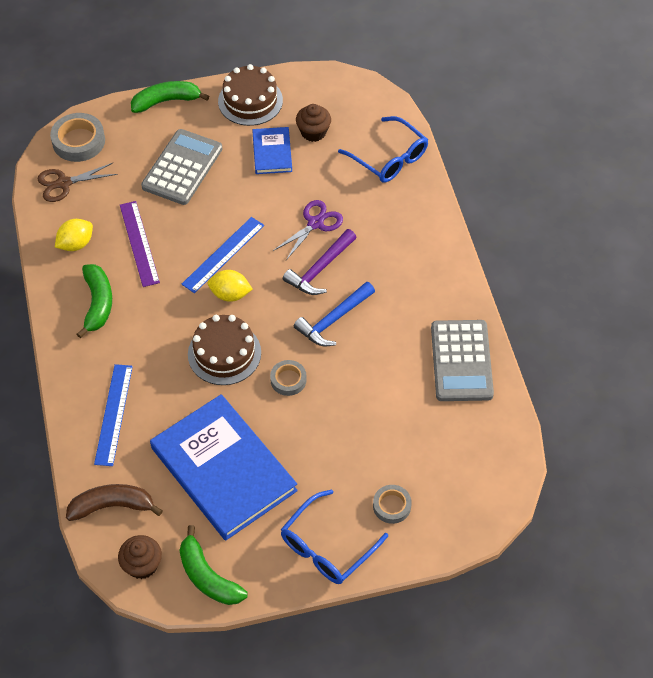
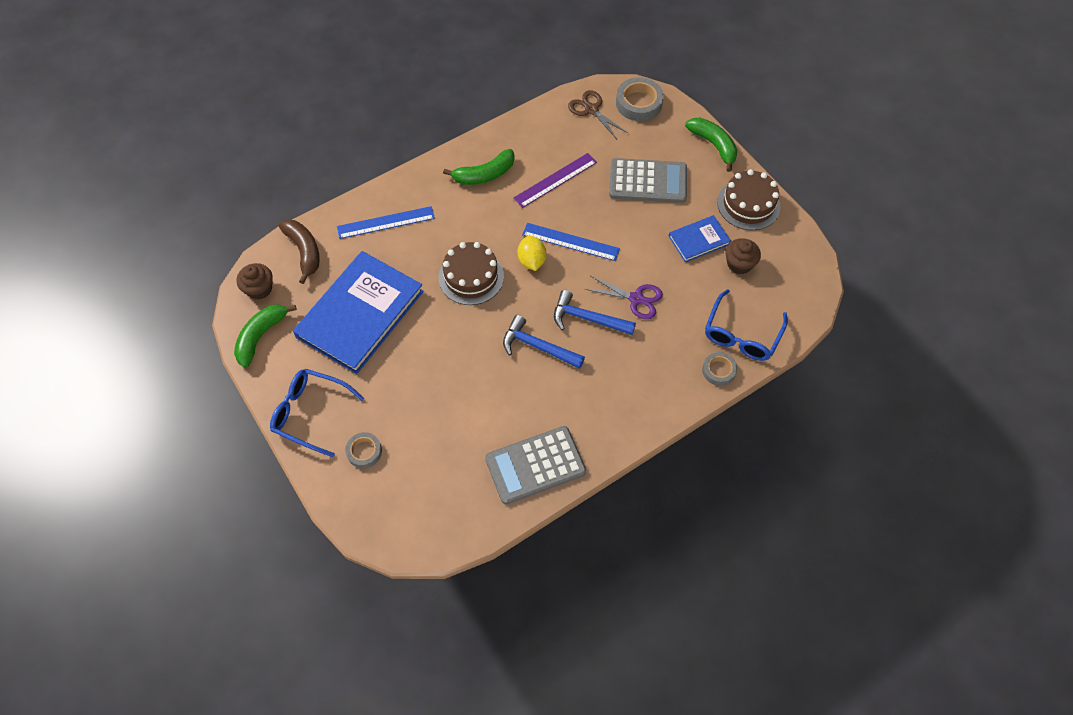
camera: 70 degrees right, 5 degrees up
yellow lemon [55,219,93,251] -> none
grey tape [270,360,307,396] -> grey tape moved to [702,352,737,386]
purple hammer [283,229,357,295] -> blue hammer [554,290,636,335]

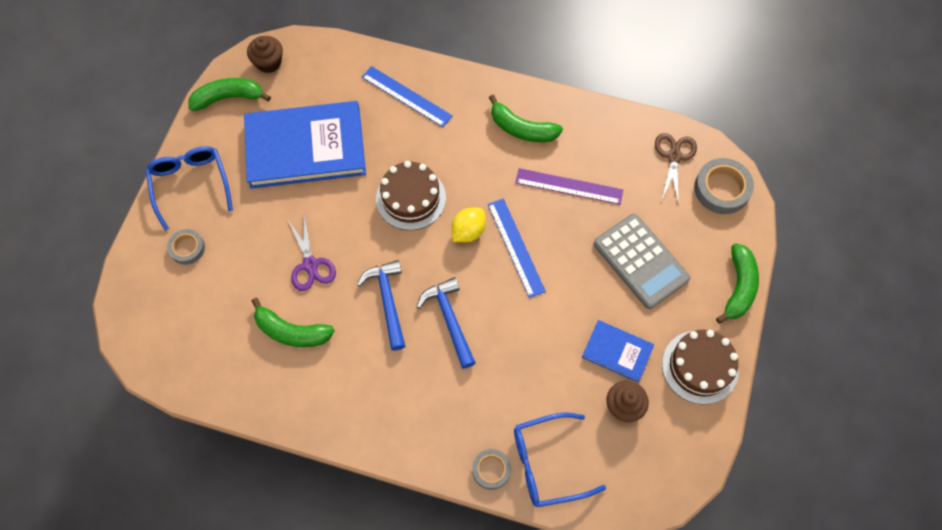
camera: 50 degrees right, 5 degrees up
brown banana [278,220,320,284] -> none
grey calculator [485,426,586,504] -> none
purple scissors [585,276,663,319] -> purple scissors moved to [288,214,336,291]
none -> green banana [252,298,335,347]

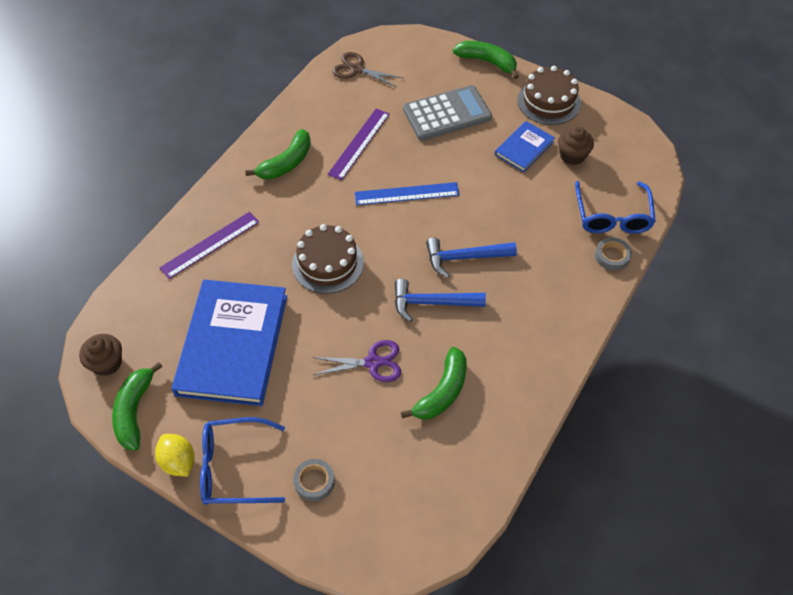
camera: 75 degrees left, 10 degrees down
blue ruler [362,66,453,127] -> purple ruler [159,212,259,279]
yellow lemon [451,208,486,243] -> yellow lemon moved to [155,434,195,476]
grey tape [694,158,754,214] -> none

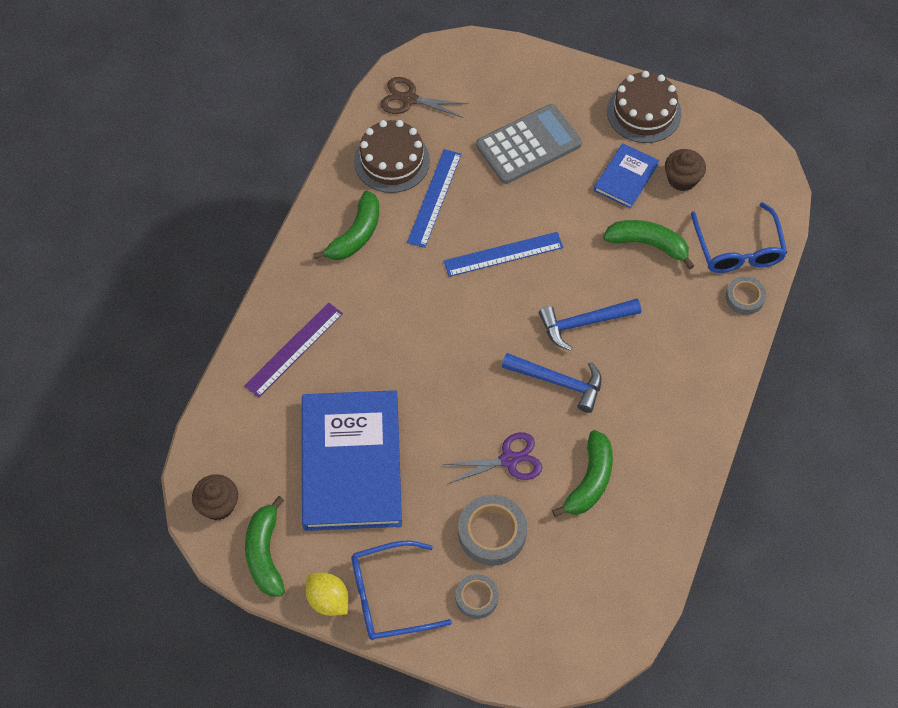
camera: 10 degrees left, 5 degrees up
brown cake [292,224,364,294] -> brown cake moved to [354,120,430,193]
purple ruler [328,109,390,180] -> blue ruler [407,149,462,248]
blue hammer [395,279,486,322] -> blue hammer turned 150 degrees counterclockwise [502,353,602,413]
green banana [453,41,519,79] -> green banana moved to [603,220,694,270]
none -> grey tape [458,495,527,566]

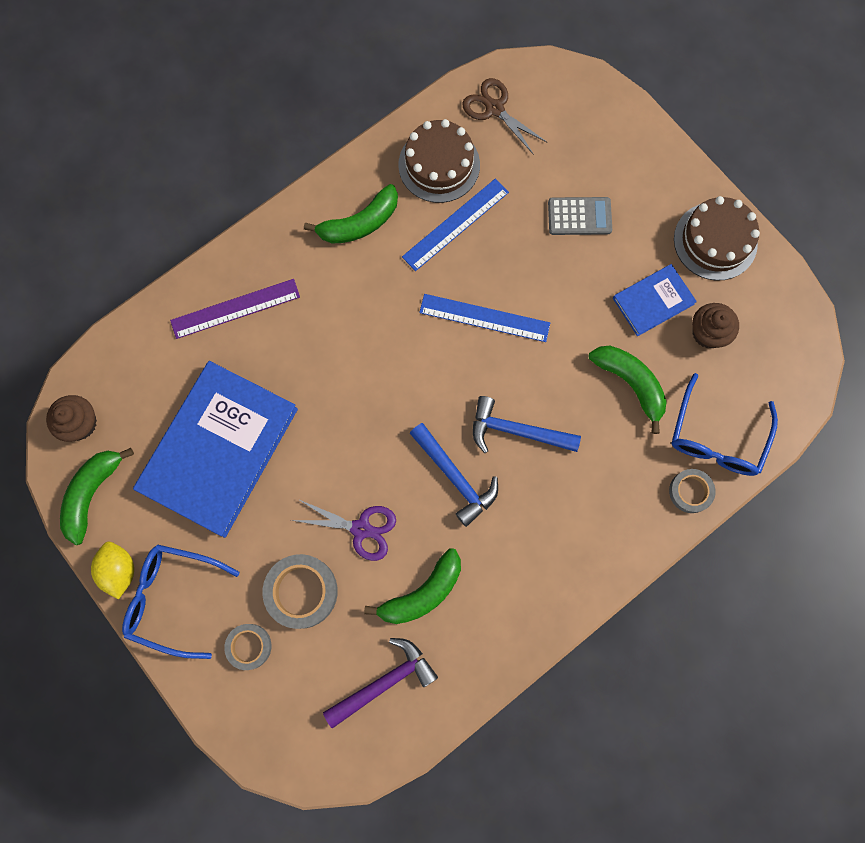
camera: 30 degrees right, 15 degrees up
grey calculator [476,104,582,184] -> grey calculator [548,197,612,235], size x0.61
none -> purple hammer [323,638,438,729]

